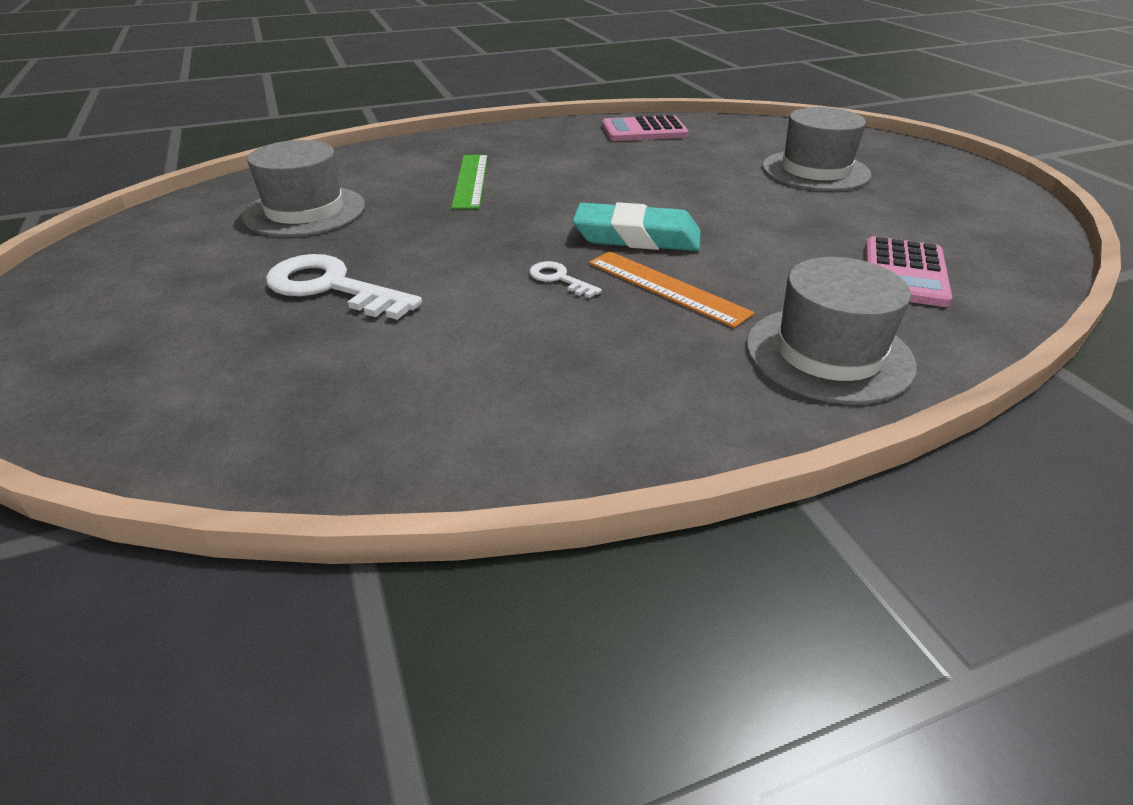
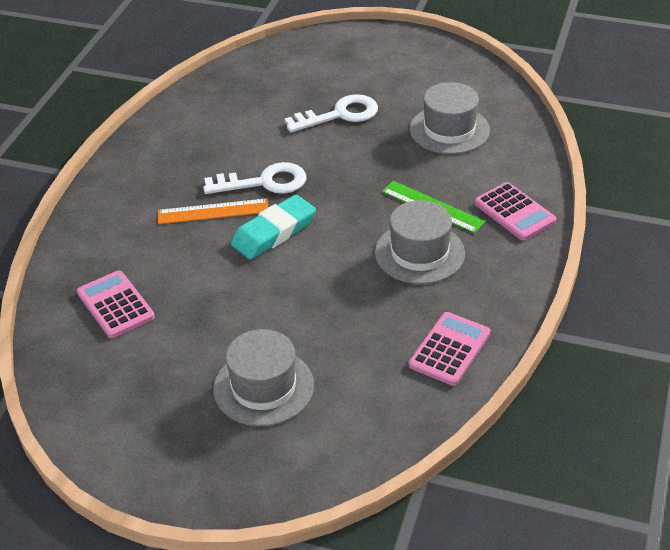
camera: 130 degrees right, 5 degrees up
white key [529,261,602,298] -> white key [203,162,306,194], size x2.03
grey hat [747,257,917,404] -> grey hat moved to [375,200,465,284]
none -> pink calculator [474,182,557,241]

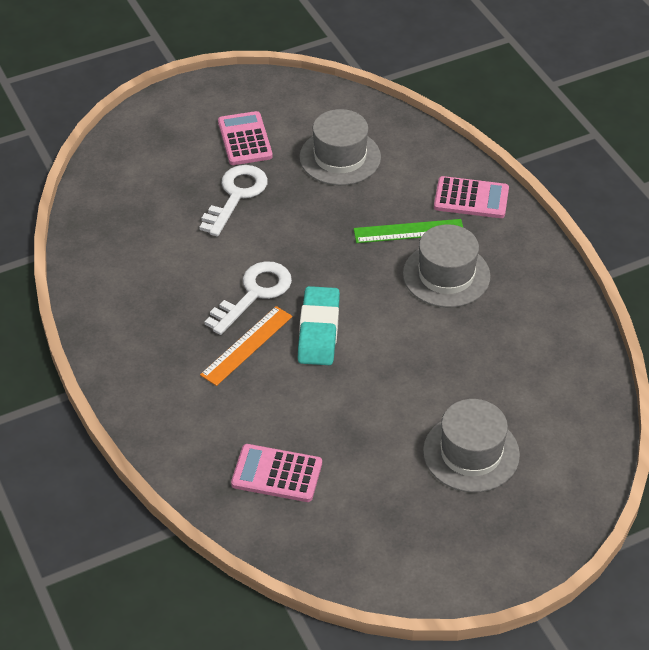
camera: 45 degrees left, 5 degrees up
pink calculator [409,312,490,386] -> pink calculator moved to [218,111,273,165]

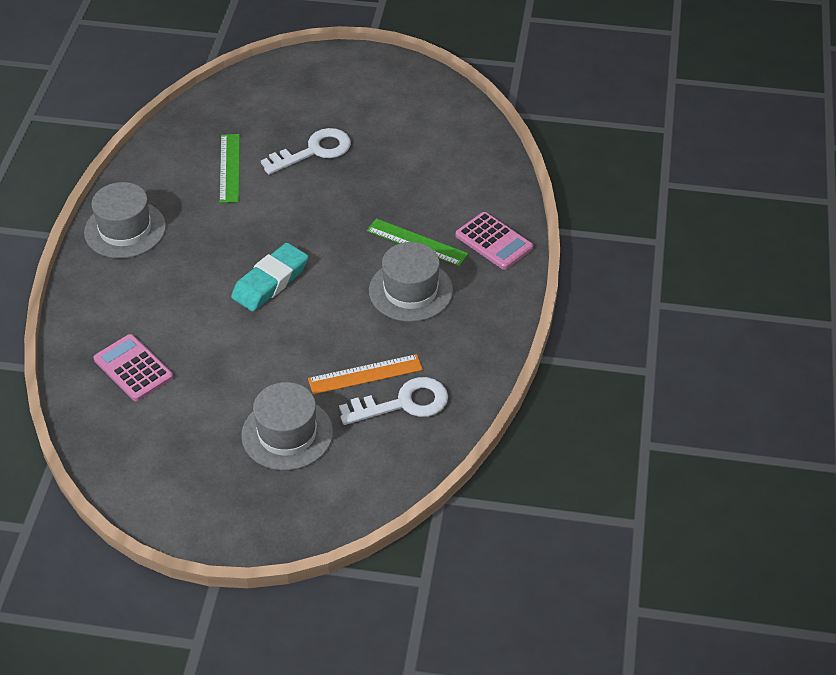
camera: 35 degrees right, 0 degrees up
orange ruler [200,306,292,386] -> orange ruler moved to [308,354,423,395]
white key [204,261,292,335] -> white key moved to [339,377,448,425]
pink calculator [218,111,273,165] -> none
grey hat [299,109,381,185] -> grey hat moved to [84,182,166,258]
none -> green ruler [220,134,240,203]

